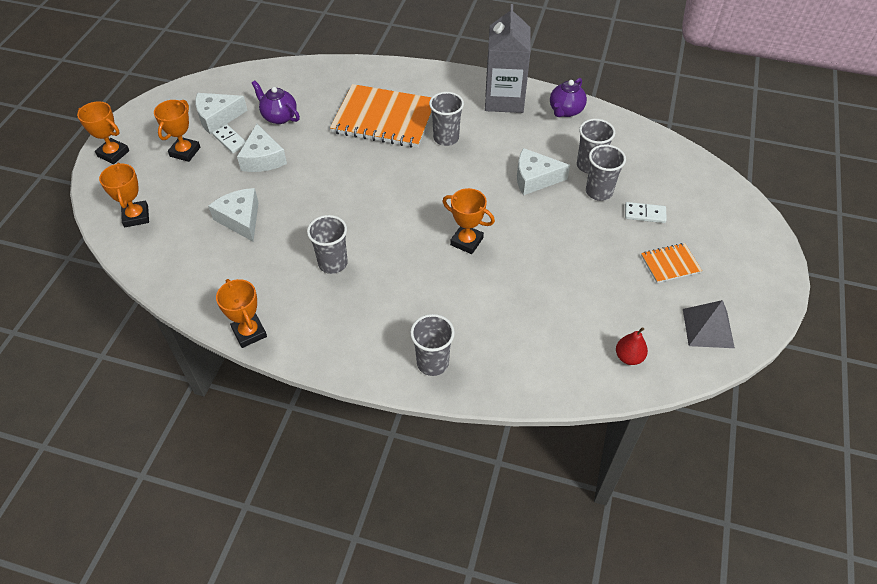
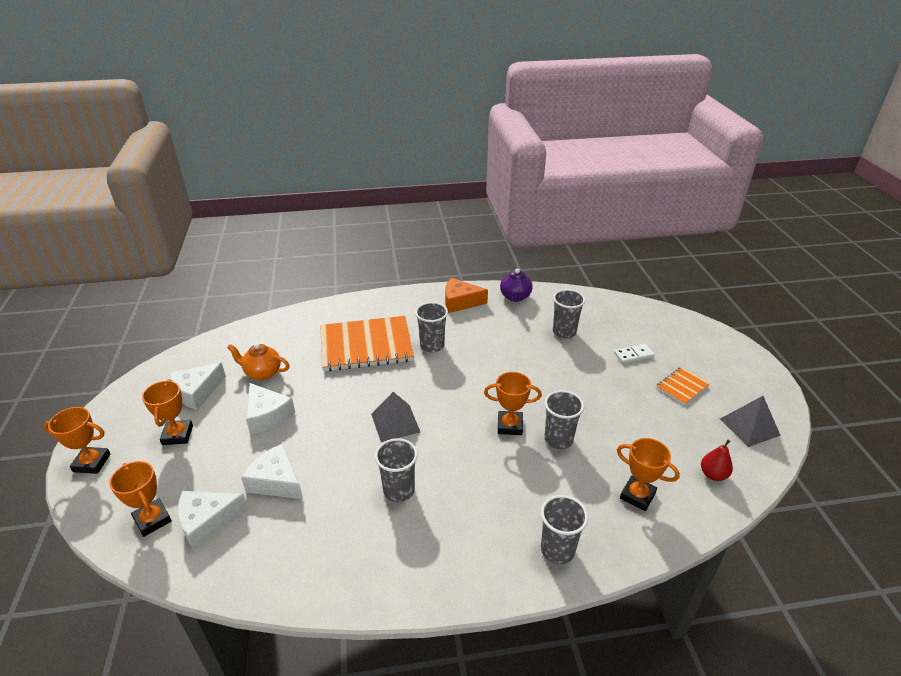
camera: 25 degrees left, 15 degrees down
white domino [212,124,246,153] -> none
orange trophy [216,279,267,348] -> orange trophy moved to [617,438,680,511]
purple teapot [252,80,300,124] -> orange teapot [227,343,290,380]
grey carton [485,4,531,113] -> orange cheese [445,278,488,313]
white cheese [517,148,570,196] -> white cheese moved to [178,491,248,551]
grey cup [586,145,626,201] -> grey cup moved to [544,390,584,449]
none -> grey pyramid [371,392,420,442]

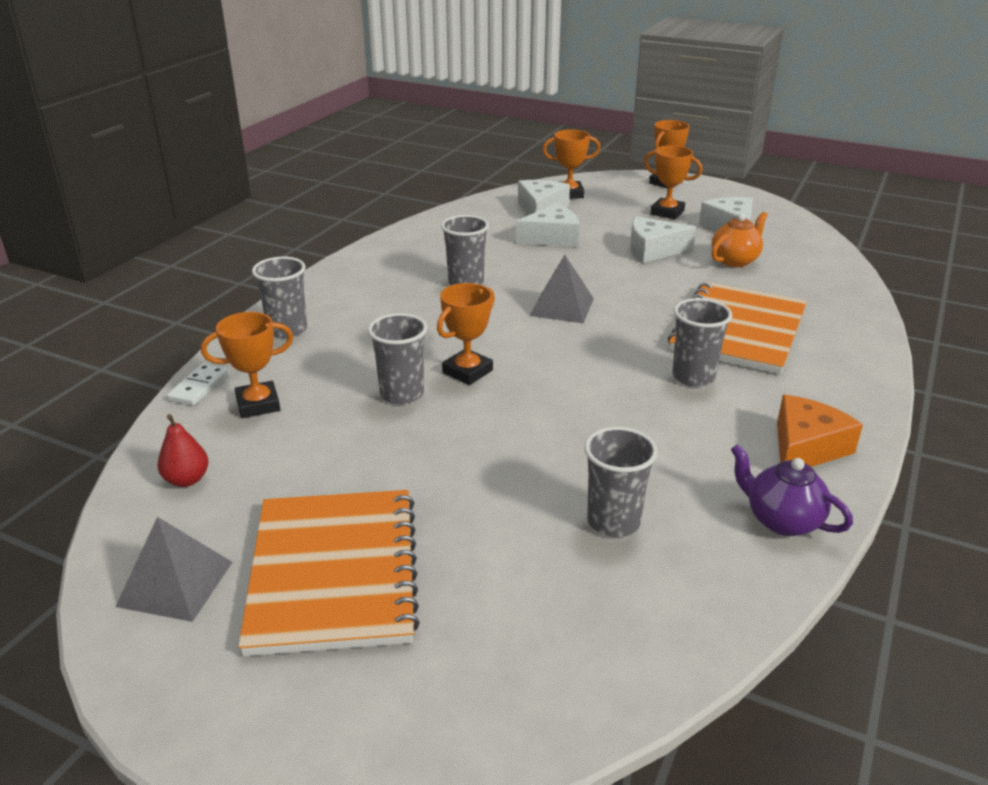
camera: 125 degrees right, 5 degrees down
white domino [614,344,655,364] -> white domino moved to [167,363,229,406]
orange notebook [656,367,710,405] -> orange notebook [238,490,420,656], size x2.17

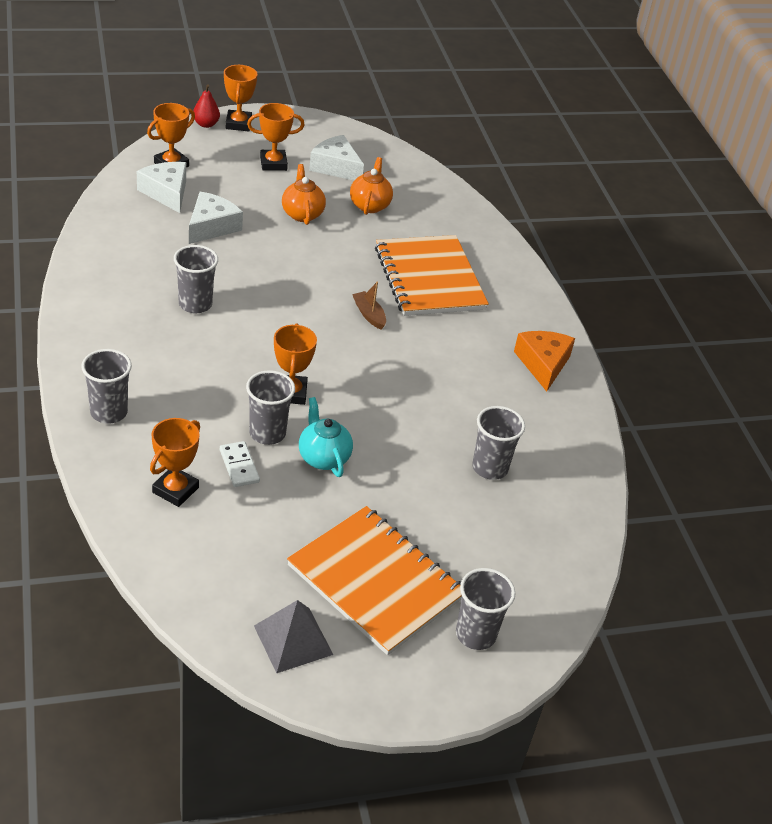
camera: 45 degrees left, 10 degrees up
red pear [157,414,209,487] -> red pear moved to [193,84,220,128]
white domino [167,363,229,406] -> white domino moved to [220,441,260,487]
grey pyramid [530,255,594,323] -> none
white cheese [630,216,696,263] -> orange teapot [282,164,326,225]
grey cup [672,298,732,387] -> grey cup moved to [456,568,516,650]
purple teapot [731,444,853,536] -> none
none -> turquoise teapot [299,397,353,477]
none -> brown boat [352,282,386,330]

